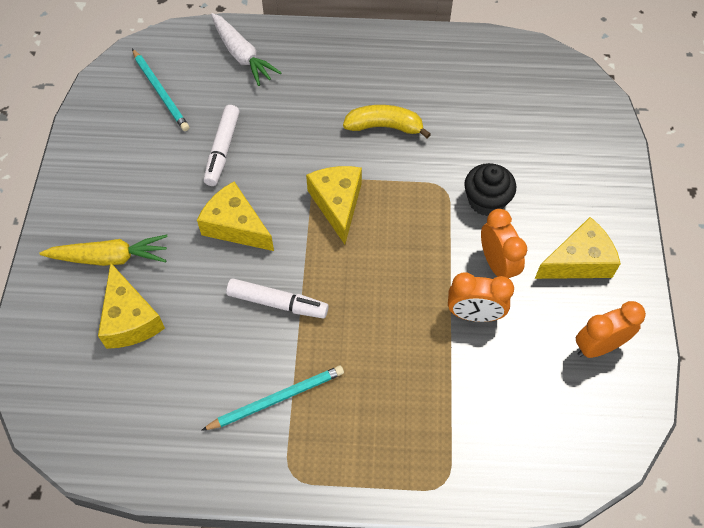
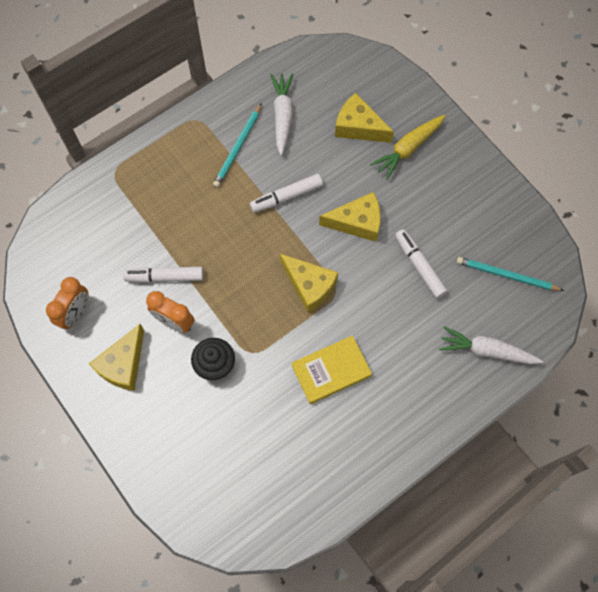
camera: 140 degrees right, 10 degrees up
yellow banana [343,105,431,138] -> yellow book [292,335,372,404]
orange clock [448,272,514,322] -> white marker [123,267,203,283]
none -> white carrot [270,73,293,156]

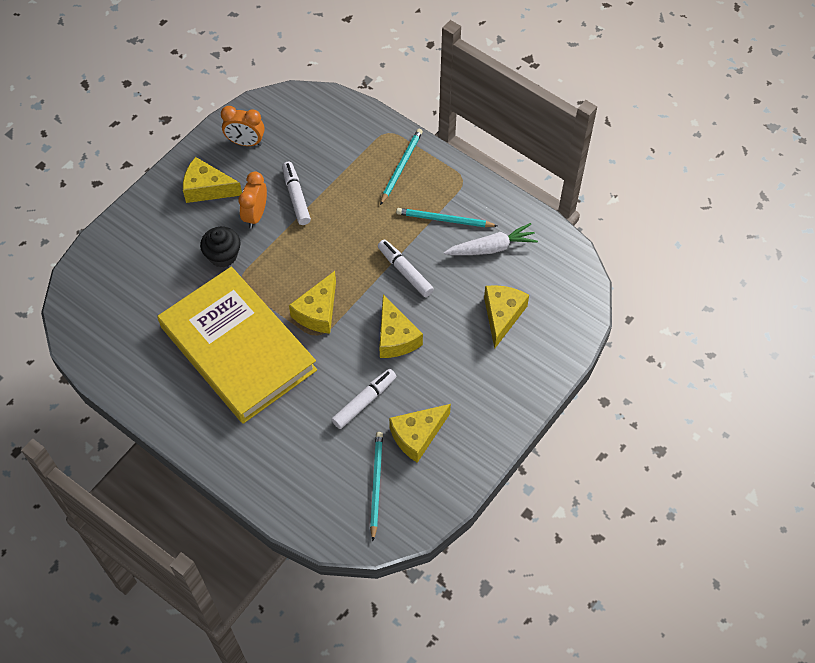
camera: 75 degrees right, 10 degrees down
yellow book [292,335,372,404] -> yellow book [157,267,317,424], size x2.17
yellow carrot [370,115,445,180] -> none
white carrot [439,326,543,364] -> none
none -> turquoise pencil [380,129,423,205]
none -> yellow cheese [389,404,451,463]

